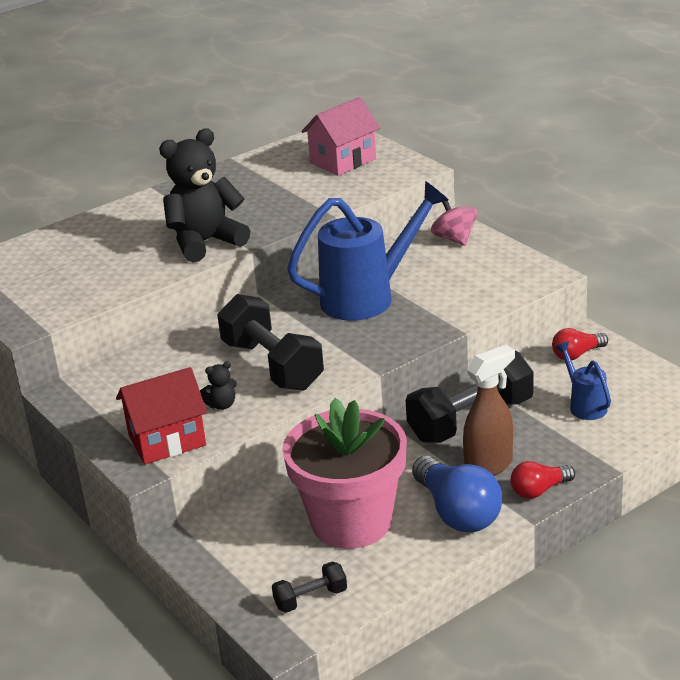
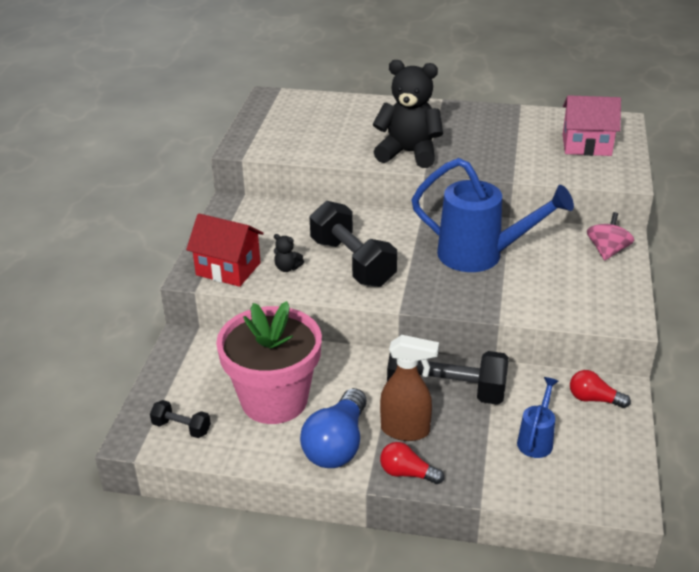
camera: 45 degrees right, 5 degrees up
black dumbbell [217,294,324,391] -> black dumbbell turned 45 degrees counterclockwise [310,201,397,287]

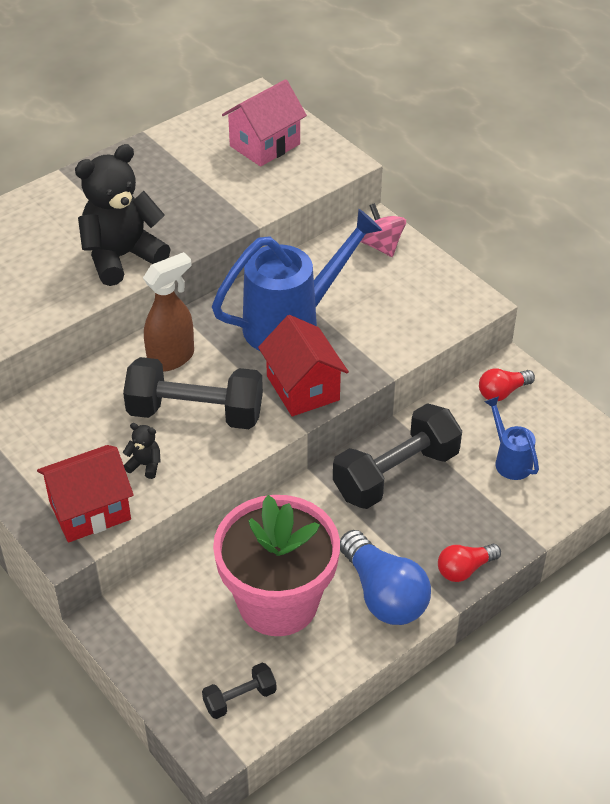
camera: 50 degrees left, 10 degrees up
black teddy bear [274,234,304,272] -> black teddy bear turned 135 degrees counterclockwise [123,423,161,479]
brown spray bottle [380,335,439,441] -> brown spray bottle moved to [143,252,194,372]
none -> red house [258,315,349,416]

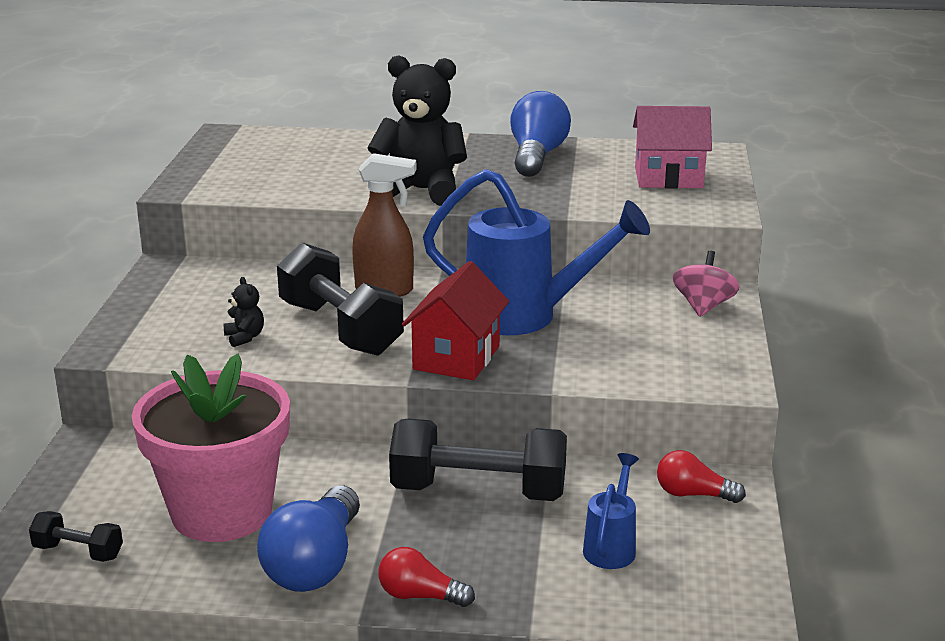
camera: 45 degrees right, 20 degrees down
red house [37,445,134,543] -> none
none -> blue light bulb [510,91,571,177]

